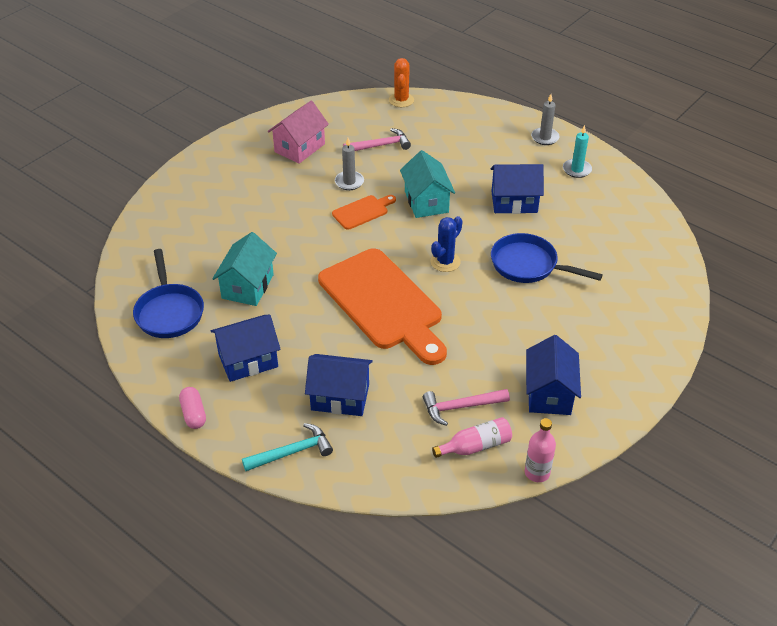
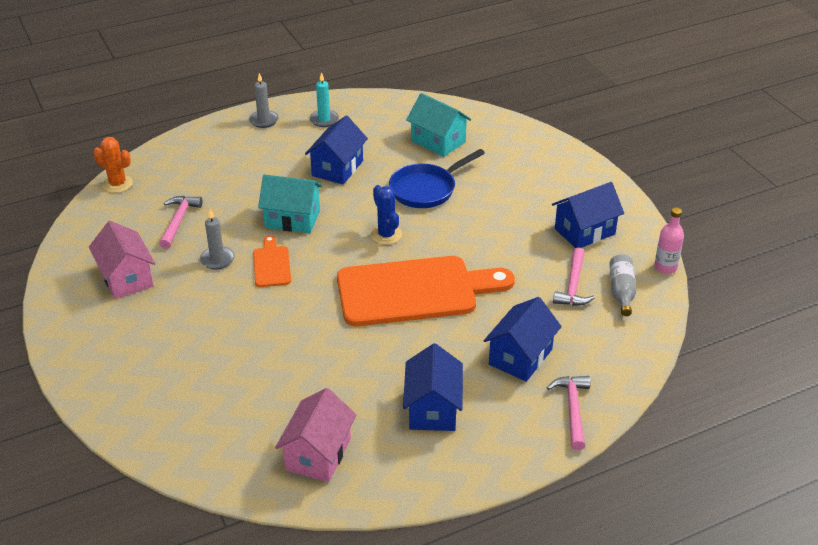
camera: 65 degrees left, 5 degrees down
blue pan [133,249,204,338] -> pink house [275,388,357,482]
pink capsule [179,387,206,429] -> none
turquoise house [212,232,277,306] -> turquoise house moved to [406,93,471,157]
turquoise hammer [242,423,333,471] -> pink hammer [546,376,590,450]
pink bottle [432,417,512,458] -> grey bottle [609,254,636,316]
blue house [526,335,581,415] -> blue house turned 60 degrees counterclockwise [552,182,624,248]

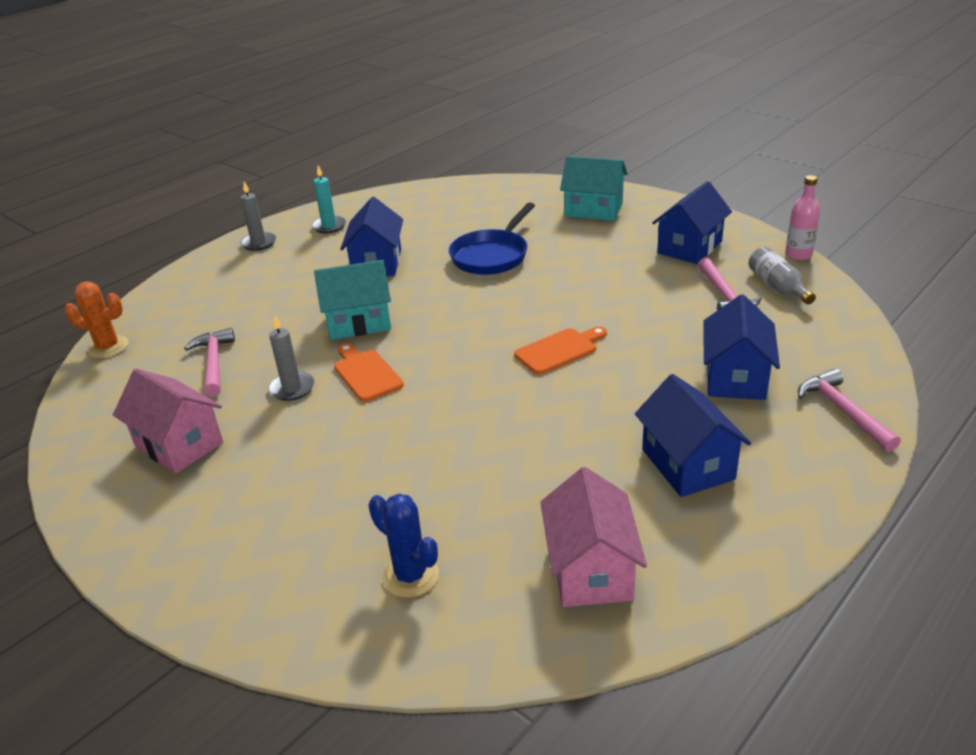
camera: 20 degrees left, 5 degrees down
orange cutting board [337,256,515,326] -> orange cutting board [514,327,607,375], size x0.44
blue cactus [371,185,402,245] -> blue cactus moved to [368,494,439,598]
turquoise house [406,93,471,157] -> turquoise house moved to [560,156,628,221]

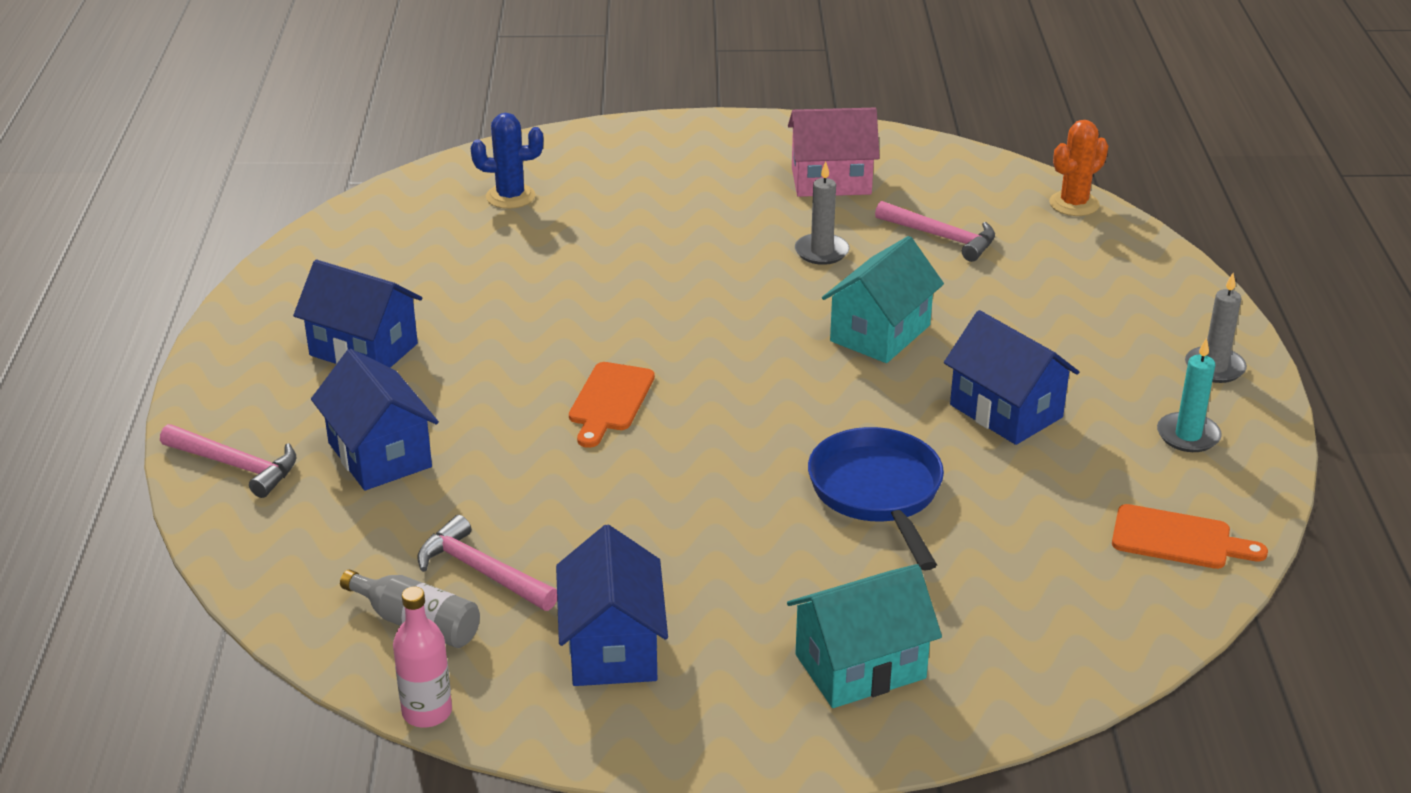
camera: 135 degrees right, 0 degrees up
orange cutting board [334,343,404,402] -> orange cutting board moved to [1112,504,1268,569]
pink house [540,467,647,607] -> none

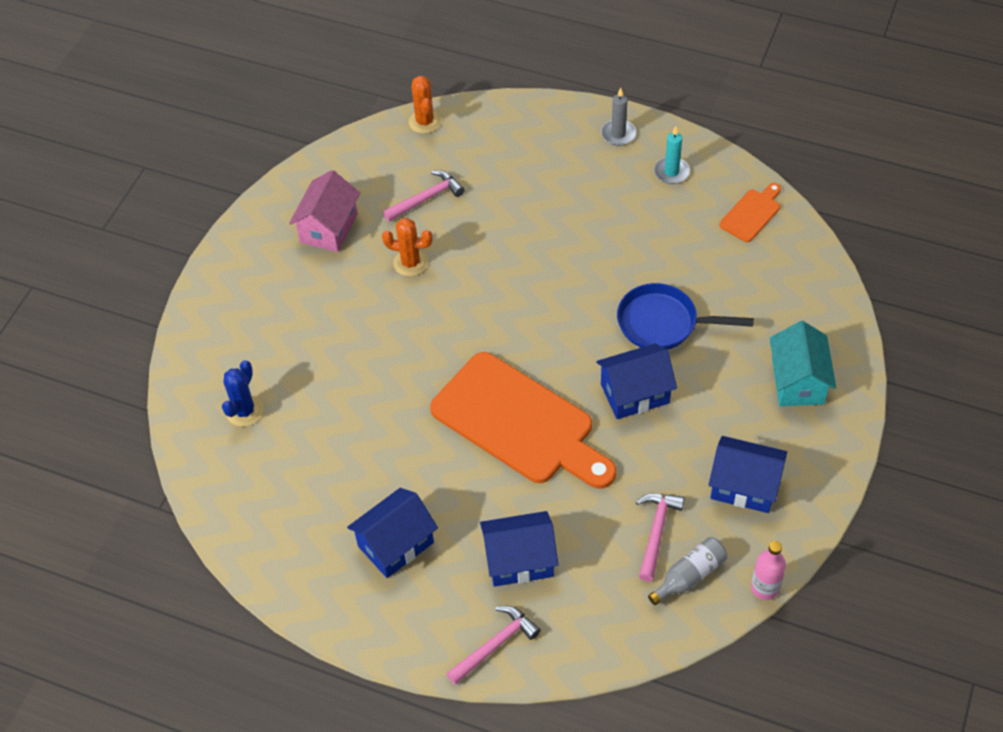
camera: 65 degrees left, 20 degrees up
pink hammer [417,515,557,611] -> pink hammer turned 135 degrees clockwise [636,493,685,582]
orange cutting board [569,362,655,448] -> orange cutting board [430,352,616,489], size x2.25
grey candle [795,161,850,265] -> orange cactus [382,218,433,276]
turquoise house [822,236,944,363] -> none
blue house [944,310,1079,445] -> blue house moved to [596,343,677,419]

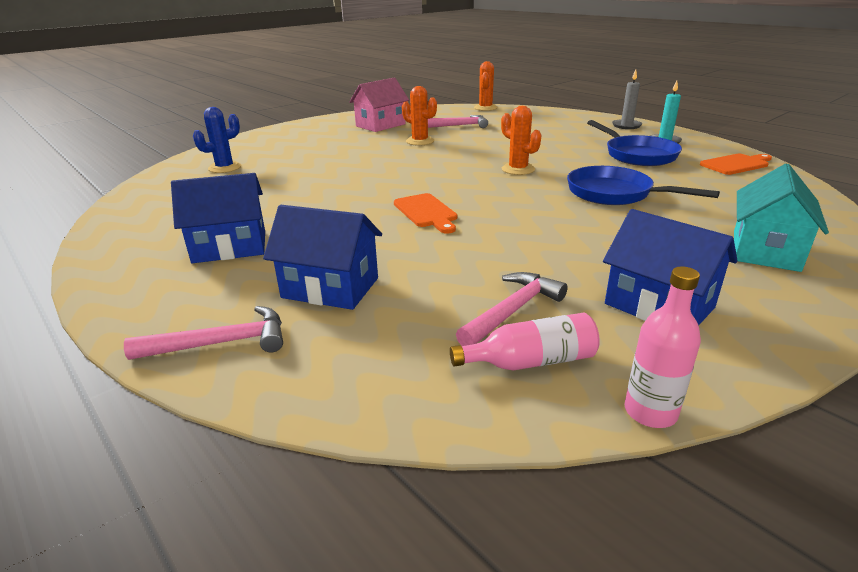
camera: 25 degrees right, 25 degrees down
orange cutting board [430,352,616,489] -> orange cutting board [394,193,457,234], size x0.44
blue house [596,343,677,419] -> none
grey bottle [648,537,727,605] -> pink bottle [450,313,600,370]
none -> orange cactus [501,106,541,175]
none -> blue pan [587,120,682,166]

